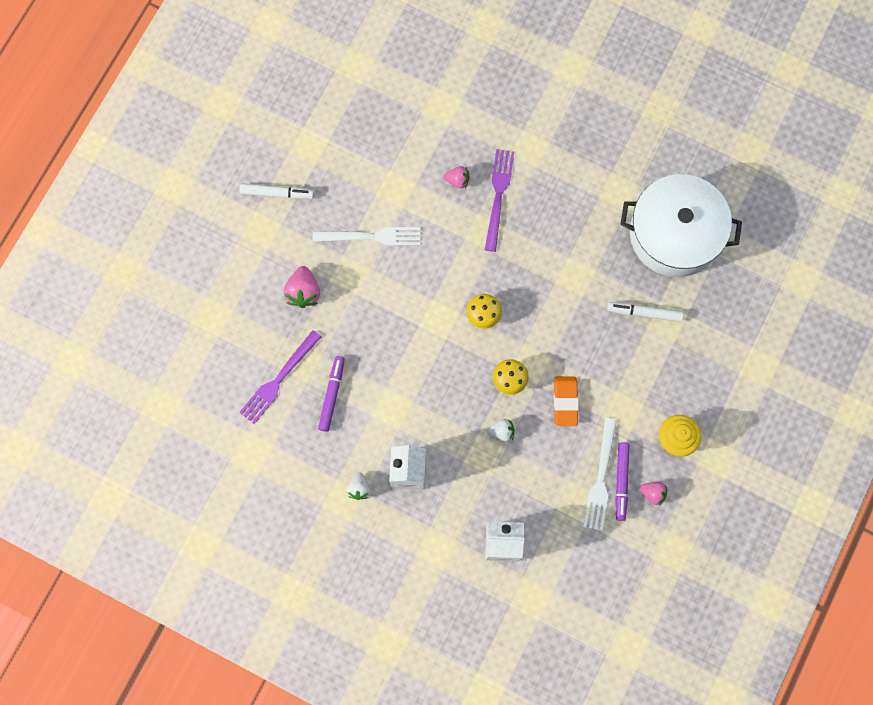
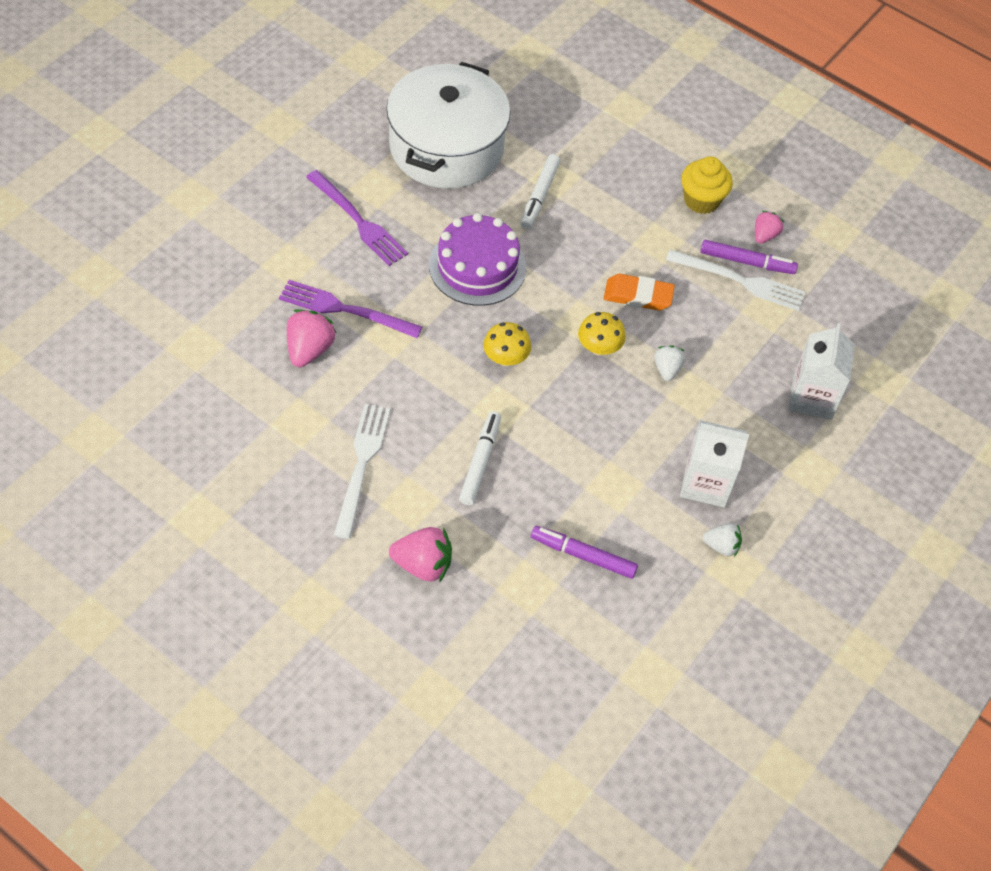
camera: 85 degrees left, 20 degrees down
white marker [239,183,314,199] -> white marker moved to [459,411,501,505]
purple fork [239,330,321,424] -> purple fork moved to [306,170,408,266]
pink strawberry [444,166,469,189] -> pink strawberry [287,310,337,367], size x1.60
none -> purple cake [429,213,526,306]

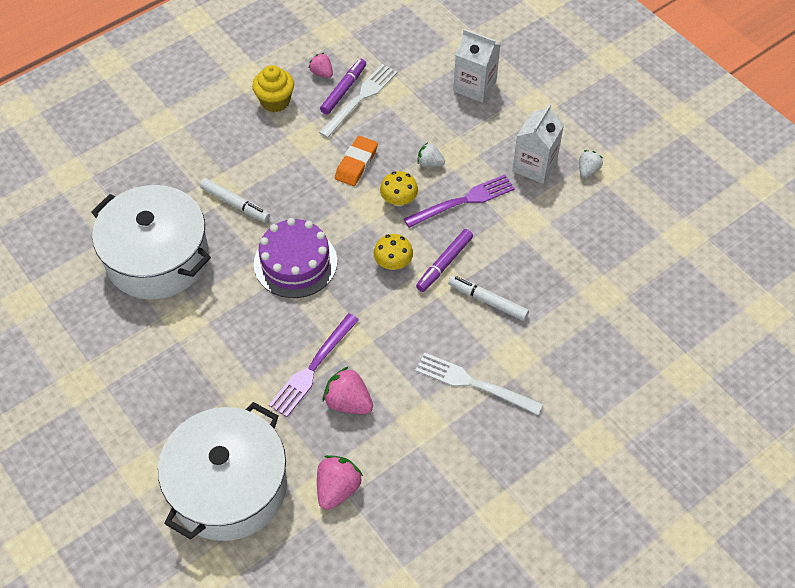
camera: 70 degrees left, 0 degrees up
purple fork [306,170,408,266] -> purple fork moved to [404,175,515,228]
pink strawberry [389,527,452,583] -> pink strawberry moved to [317,455,363,510]
purple marker [531,526,638,579] -> purple marker moved to [416,229,473,292]
none -> white pot [158,402,287,541]

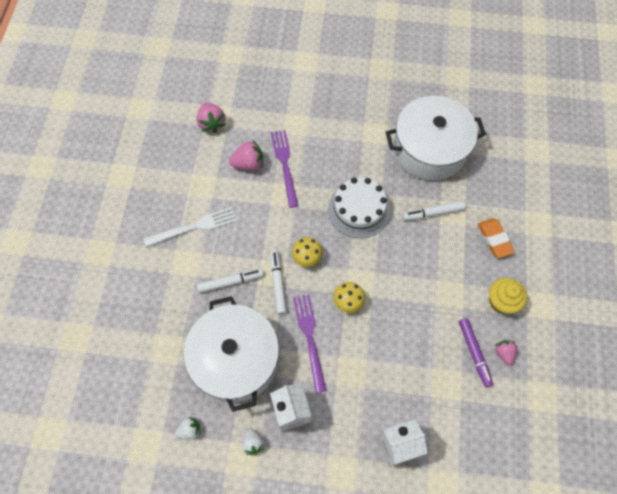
camera: 135 degrees right, 10 degrees up
white pot [158,402,287,541] -> white pot moved to [183,296,279,412]
purple cake [254,218,337,298] -> white cake [328,178,391,238]
pink strawberry [308,53,333,78] -> pink strawberry turned 105 degrees counterclockwise [495,340,517,365]
white fork [319,64,397,138] -> none
orange eraser [335,136,378,186] -> orange eraser moved to [478,218,515,258]
purple fork [404,175,515,228] -> purple fork turned 150 degrees clockwise [293,294,327,393]
purple marker [416,229,473,292] -> white marker [270,250,287,315]
white strawberry [417,142,445,167] -> white strawberry moved to [175,417,201,439]

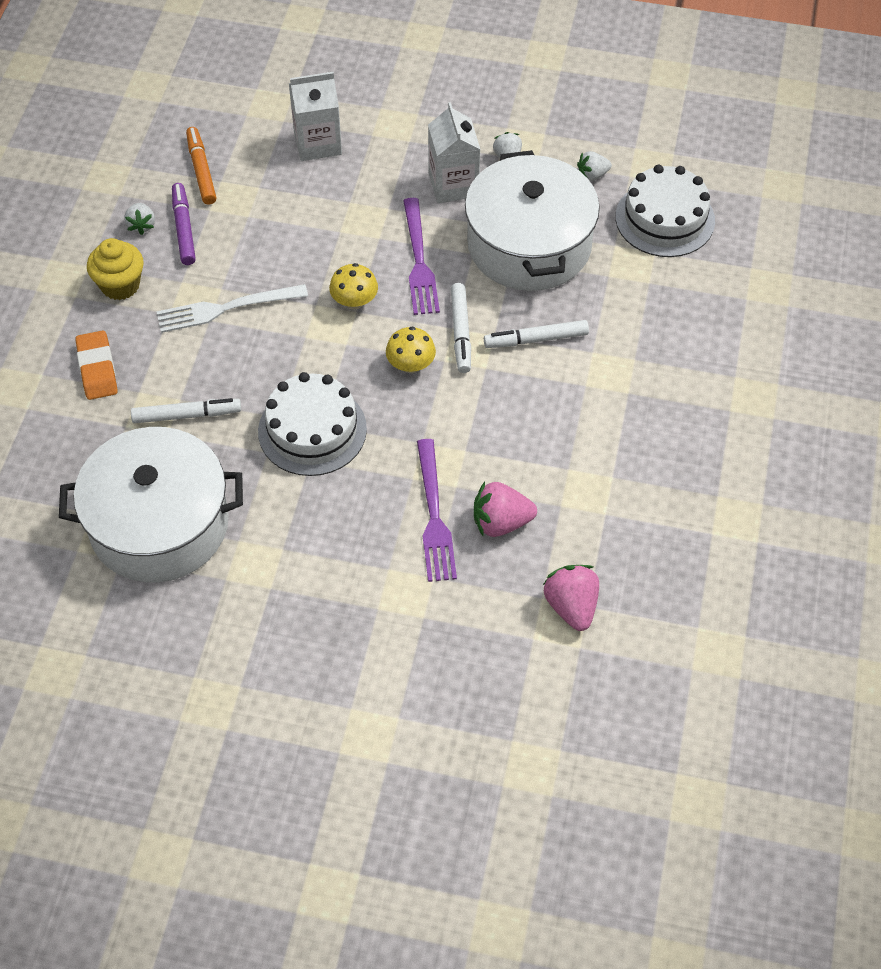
camera: 175 degrees left, 10 degrees down
white fork [144,207,236,247] -> white fork moved to [156,284,308,333]
pink strawberry [495,340,517,365] -> white strawberry [124,203,155,235]
none -> orange marker [186,127,217,205]
none -> white cake [616,165,715,257]

